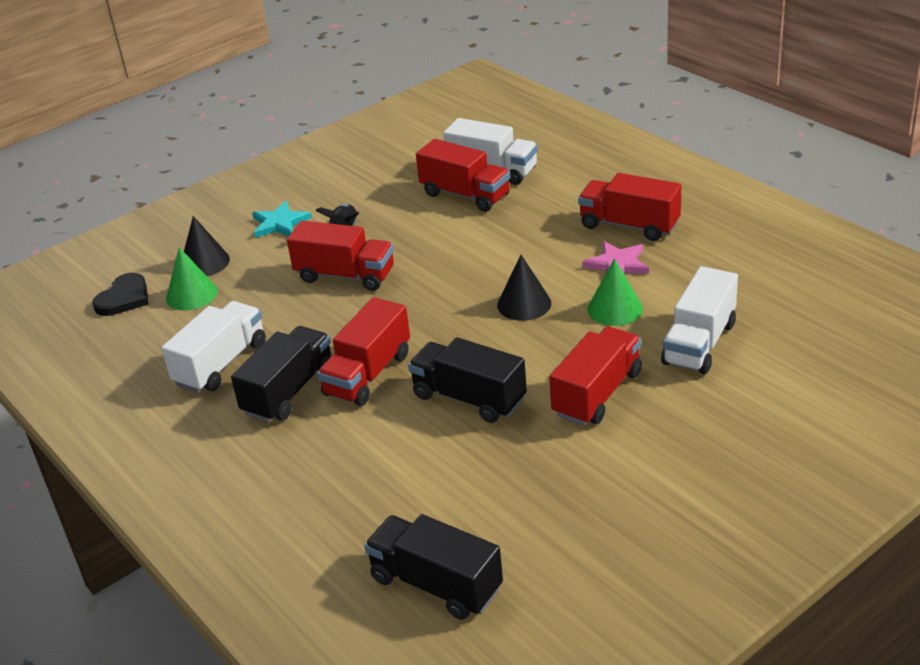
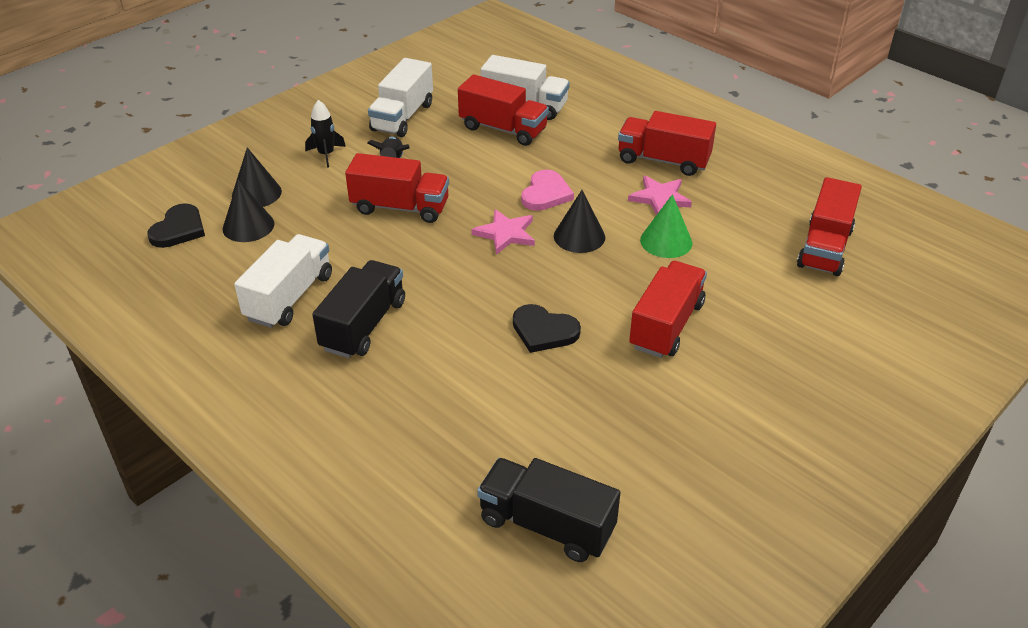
camera: 10 degrees left, 5 degrees up
green cone [166,247,218,311] -> black cone [223,179,274,242]
turquoise star [252,201,312,238] -> black rocket [305,100,346,168]
red truck [317,297,410,406] -> red truck moved to [797,177,862,276]
black truck [408,337,527,423] -> black heart [513,304,581,353]
white truck [661,266,738,374] -> white truck moved to [368,58,433,137]
none -> pink star [471,209,535,255]
none -> pink heart [521,170,574,211]

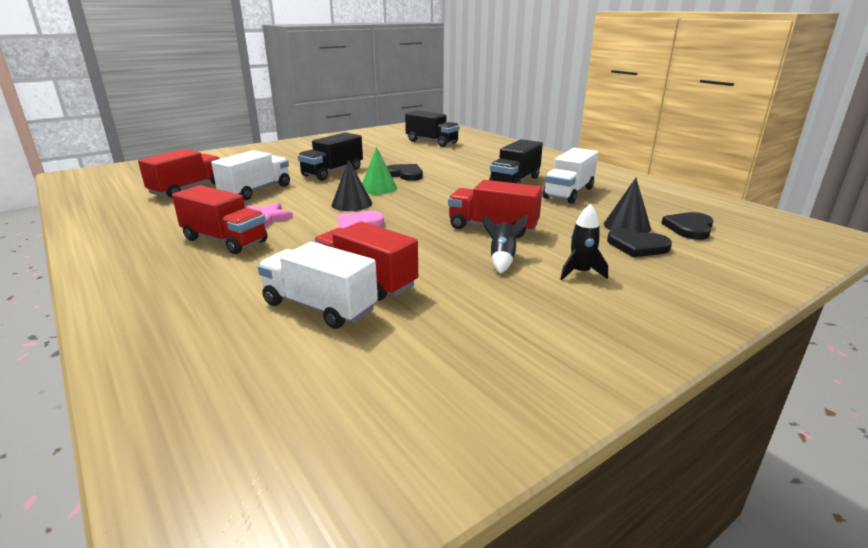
camera: 170 degrees left, 15 degrees down
black cone [232,147,282,207] -> black heart [607,228,672,257]
white truck [368,58,433,137] -> white truck moved to [211,150,290,200]
pink star [471,209,535,255] -> none
red truck [629,261,707,358] -> black truck [298,132,363,180]
green cone [640,194,692,258] -> green cone moved to [362,147,397,194]

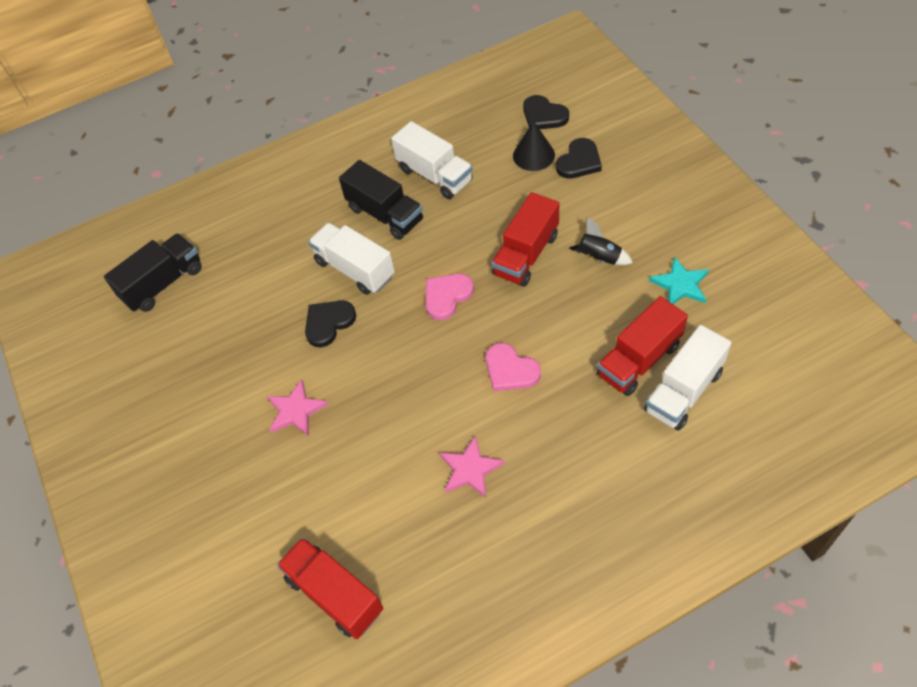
camera: 75 degrees left, 30 degrees up
red truck [172,185,268,254] -> none
white truck [211,150,290,200] -> white truck moved to [308,222,395,295]
black truck [298,132,363,180] -> pink star [267,379,328,436]
black cone [332,160,372,211] -> none
green cone [362,147,397,194] -> none
black rocket [560,204,608,280] -> none
none -> pink heart [426,274,474,320]
none -> turquoise star [649,257,709,304]

